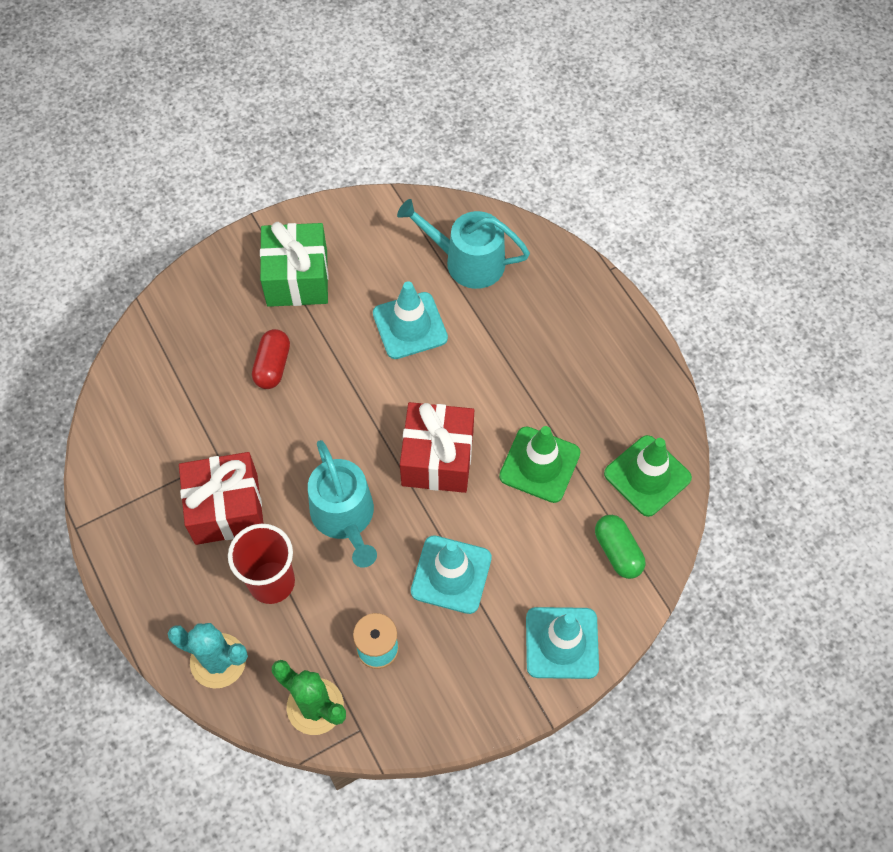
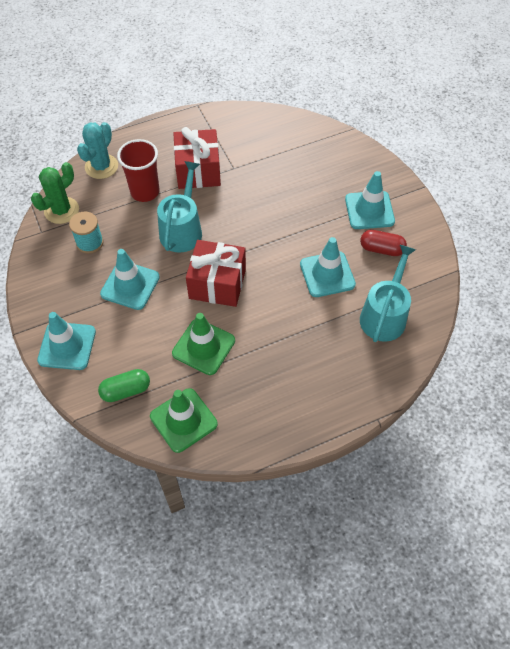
camera: 95 degrees right, 5 degrees down
red capsule [252,329,290,389] -> red capsule moved to [360,230,407,256]
green gift [260,222,328,307] -> turquoise traffic cone [345,171,395,229]
turquoise watering can [308,440,377,568] -> turquoise watering can turned 120 degrees clockwise [157,161,202,253]

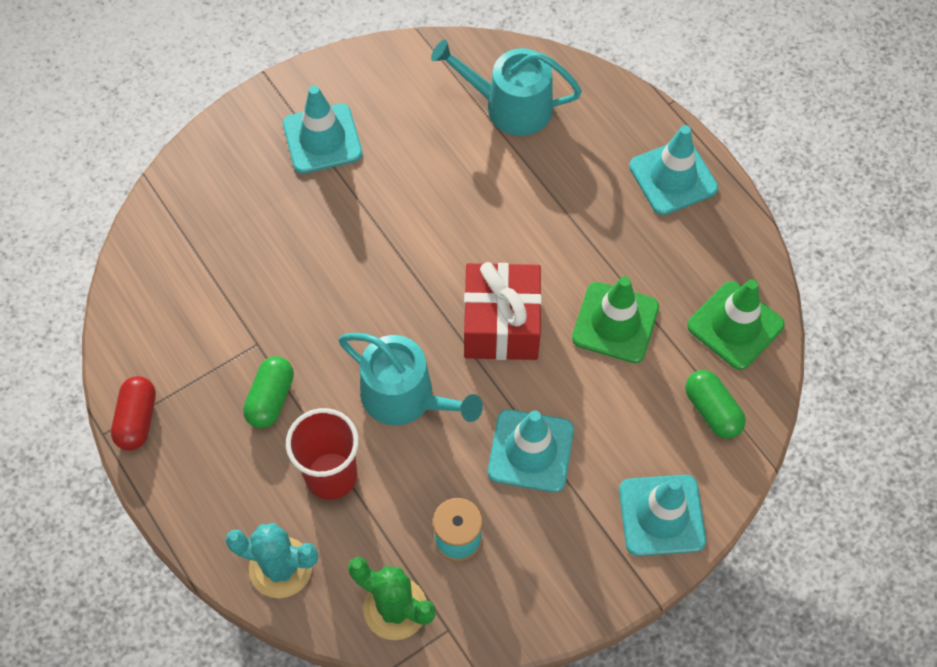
camera: 100 degrees left, 5 degrees up
turquoise watering can [157,161,202,253] -> turquoise watering can turned 150 degrees counterclockwise [339,333,483,425]
red gift [173,127,221,189] -> green capsule [243,356,294,428]
turquoise traffic cone [300,237,356,297] -> turquoise traffic cone moved to [629,125,718,215]
red capsule [360,230,407,256] -> red capsule moved to [111,376,156,451]

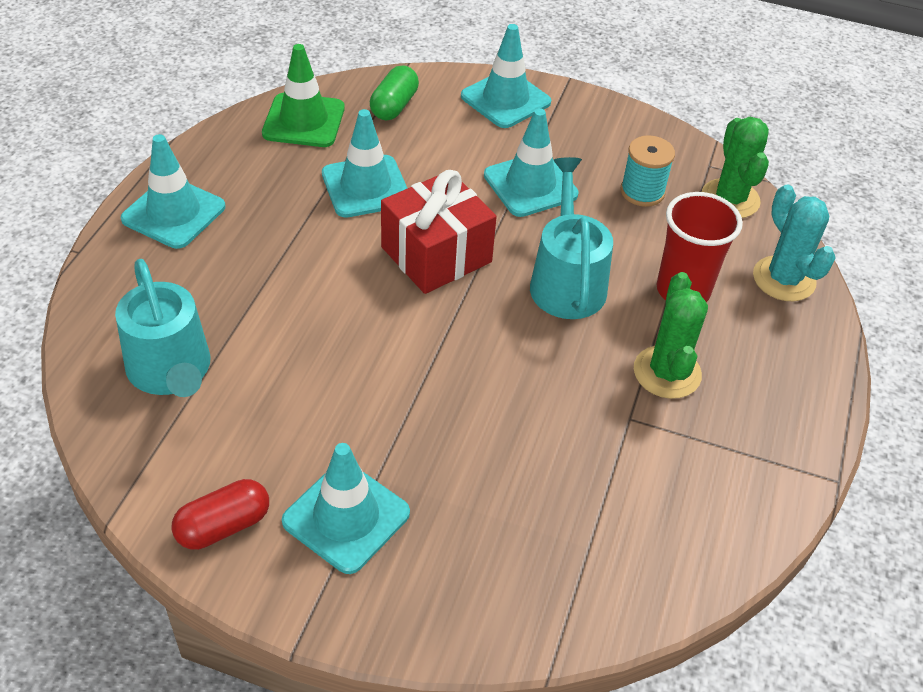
camera: 130 degrees left, 15 degrees down
red capsule [111,376,156,451] -> red capsule moved to [171,479,269,550]
green capsule [243,356,294,428] -> green cactus [634,272,708,399]
green traffic cone [572,276,659,363] -> turquoise traffic cone [322,109,407,218]

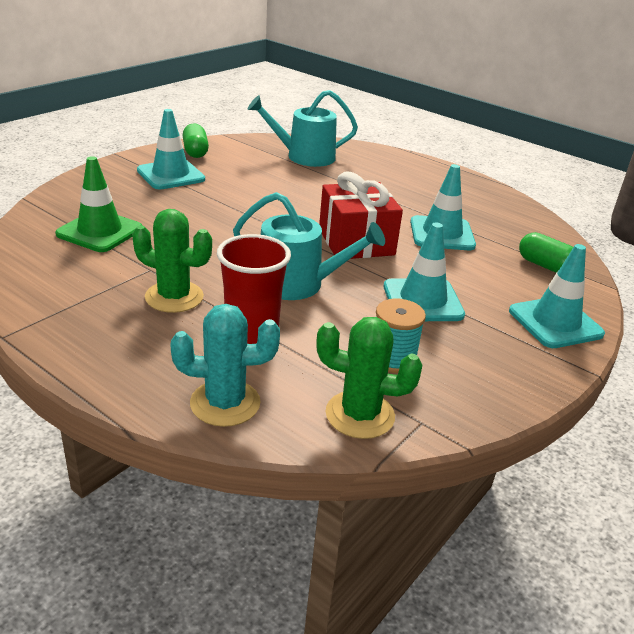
camera: 110 degrees right, 15 degrees down
turquoise traffic cone [121,134,225,249] -> none
red capsule [171,479,269,550] -> green capsule [182,123,209,158]
green traffic cone [262,44,345,147] -> green traffic cone moved to [55,156,142,252]

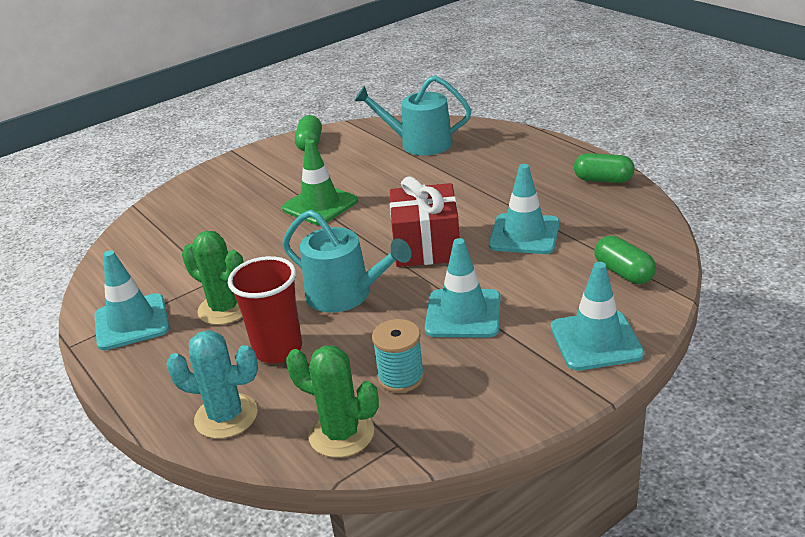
camera: 20 degrees right, 0 degrees up
green traffic cone [55,156,142,252] -> green traffic cone moved to [282,140,358,225]
turquoise traffic cone [137,109,205,189] -> turquoise traffic cone moved to [95,250,170,350]
none -> green capsule [574,153,635,183]

